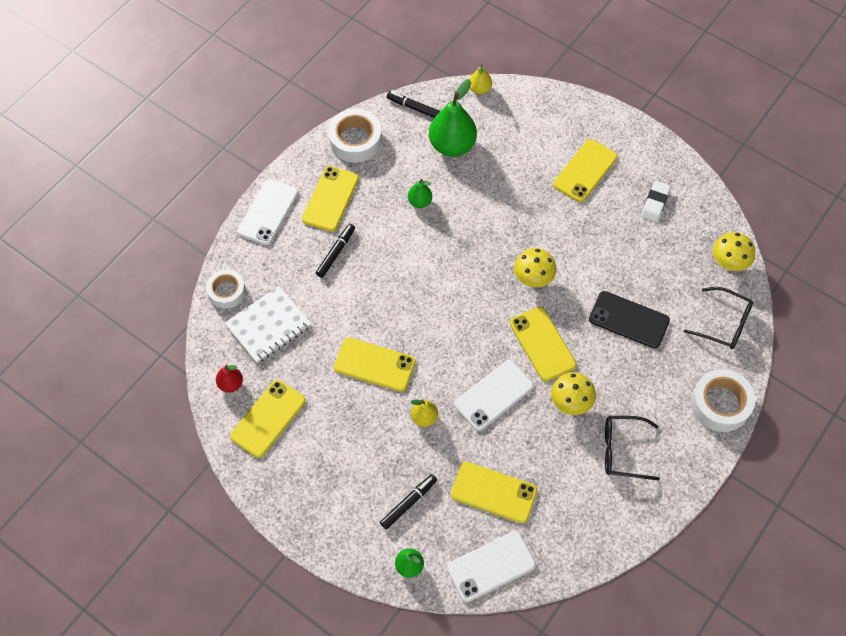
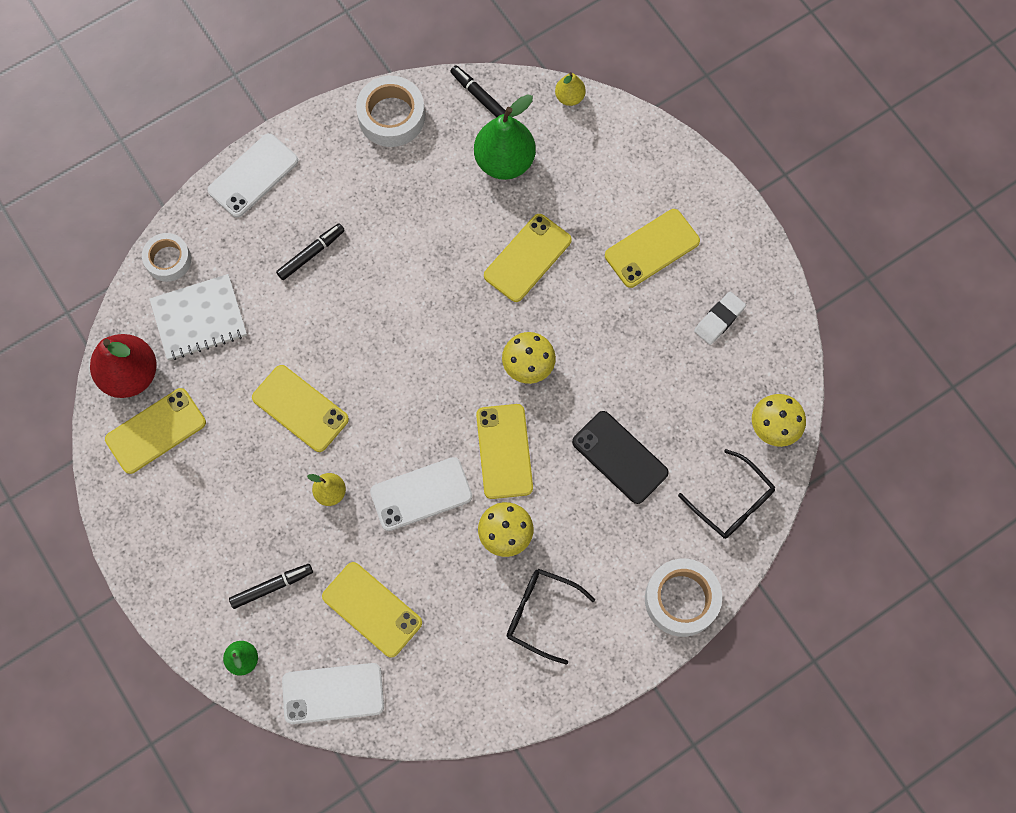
camera: 20 degrees right, 10 degrees up
red pear [216,365,243,393] -> red pear [90,334,157,398], size x1.99
yellow phone [302,166,359,232] -> yellow phone moved to [484,214,572,302]
green pear [408,179,432,208] -> none

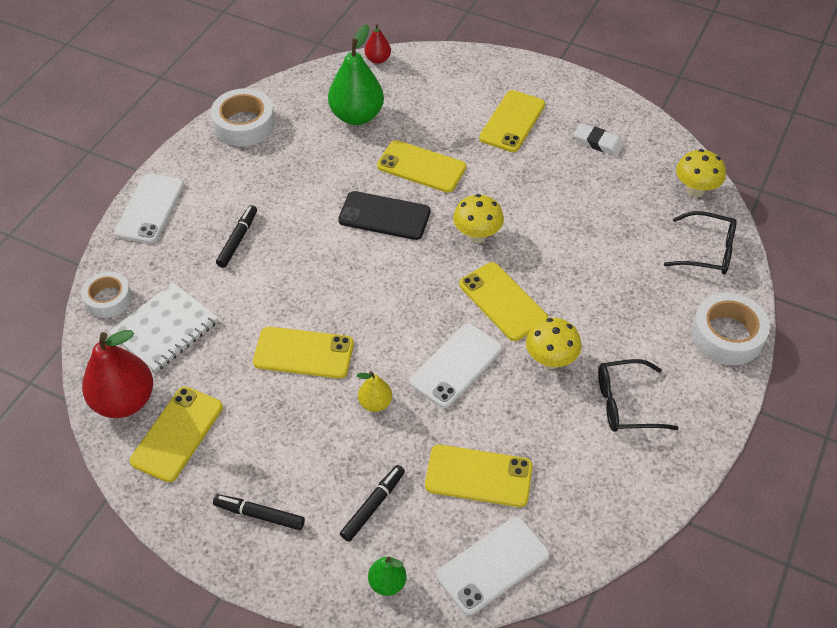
camera: 30 degrees left, 20 degrees down
black marker [450,65,506,118] -> black marker moved to [213,494,305,530]
yellow phone [484,214,572,302] -> yellow phone turned 75 degrees counterclockwise [377,140,466,193]
yellow pear [555,72,586,106] -> red pear [365,24,391,64]
black phone [572,411,669,504] -> black phone moved to [338,191,430,240]
white eraser [694,292,746,345] -> white eraser turned 75 degrees counterclockwise [574,123,624,156]

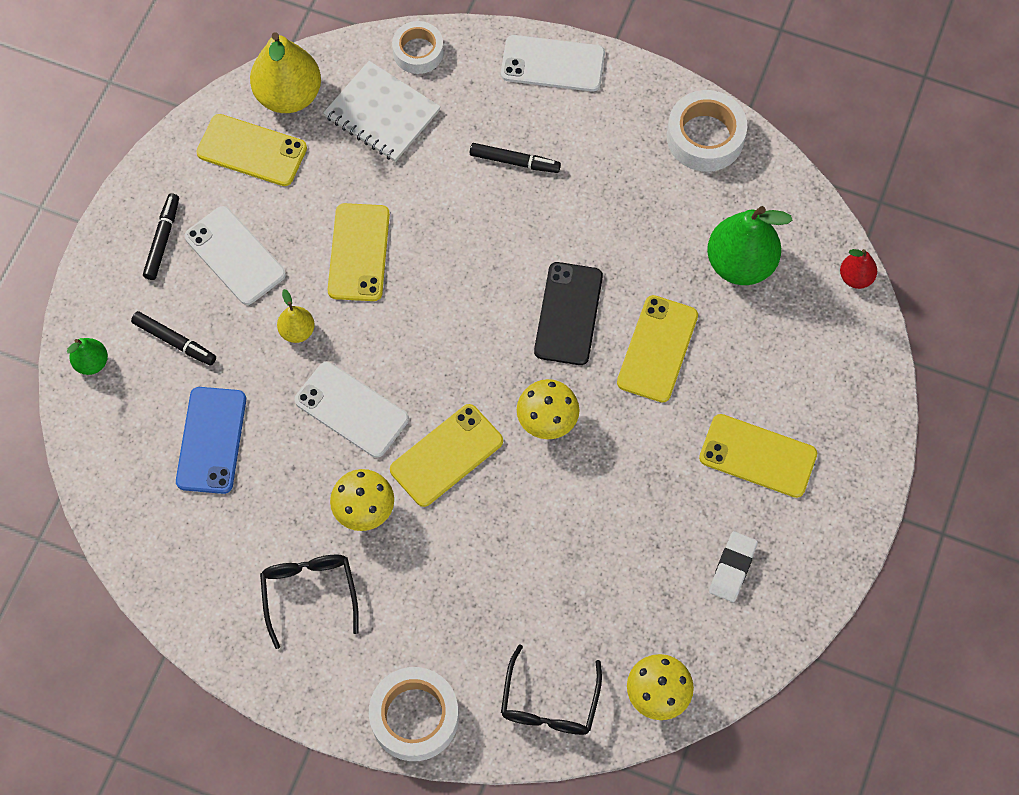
camera: 85 degrees right, 15 degrees up
red pear [82,330,153,418] -> yellow pear [250,32,321,113]
yellow phone [425,445,533,507] -> blue phone [176,387,246,494]
white phone [437,517,550,615] -> white phone moved to [184,206,286,305]

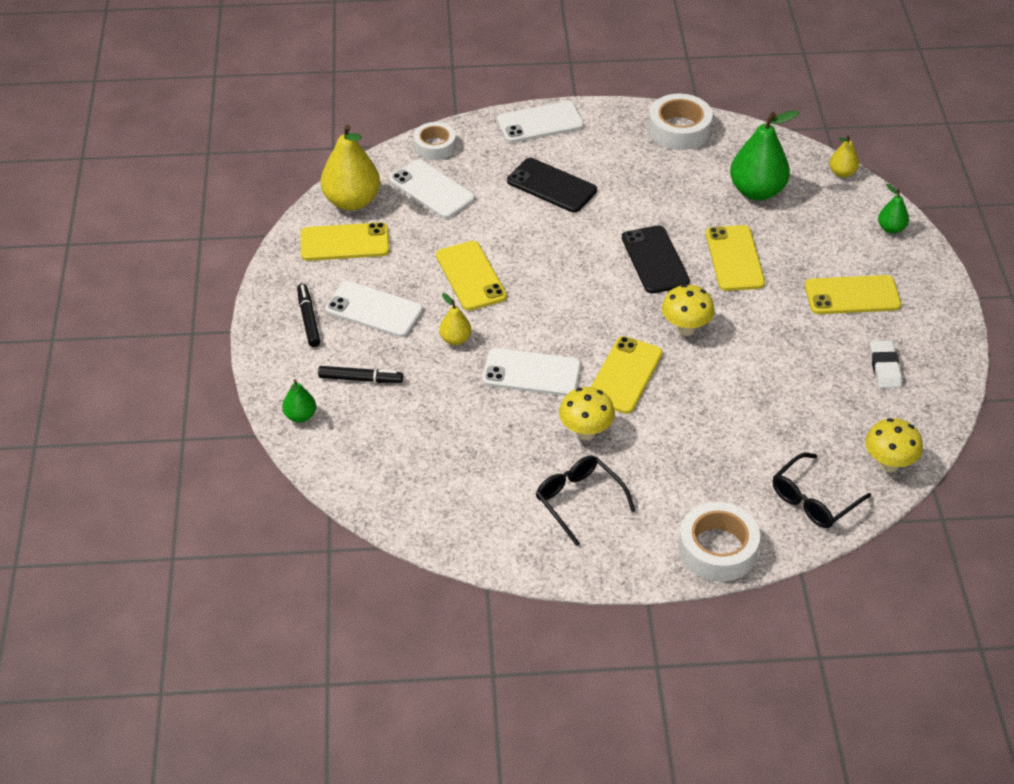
camera: 25 degrees left, 20 degrees down
blue phone [176,387,246,494] -> none
white notebook [323,61,441,162] -> white phone [390,159,475,219]
black marker [470,143,561,173] -> black phone [507,158,597,212]
black glasses [501,644,602,735] -> black glasses turned 60 degrees clockwise [773,453,871,528]
red pear [840,249,877,289] -> yellow pear [829,135,859,177]
none -> green pear [878,184,909,234]

